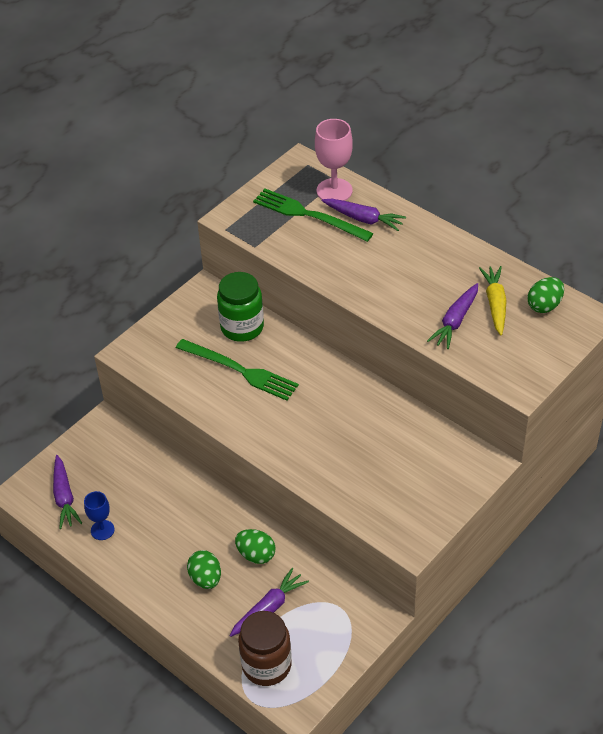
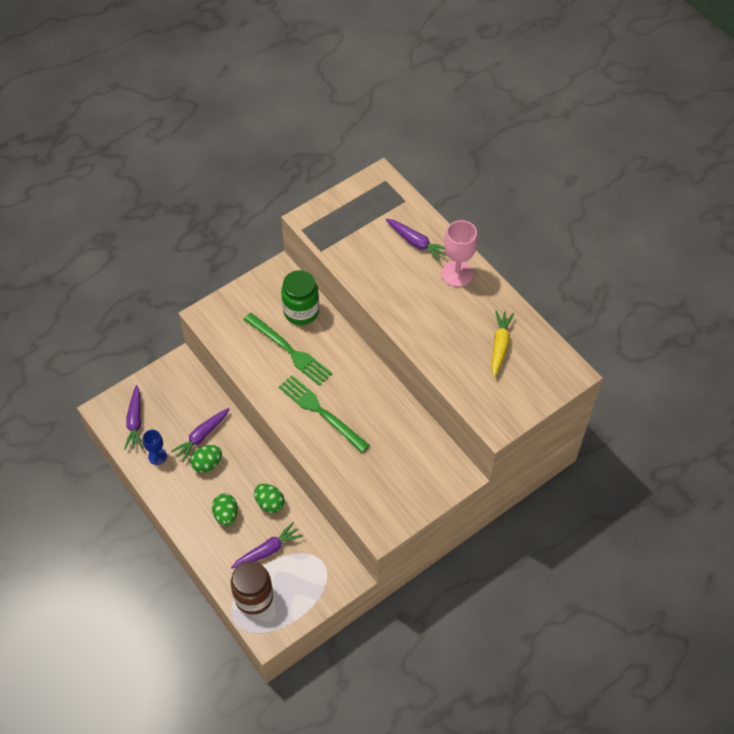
camera: 10 degrees right, 10 degrees up
green fork [253,188,374,242] -> green fork moved to [279,375,370,453]
pink goblet [315,119,353,201] -> pink goblet moved to [442,220,478,287]
purple carrot [427,283,478,349] -> purple carrot moved to [171,408,229,462]
green egg [527,277,564,313] -> green egg moved to [190,445,222,473]

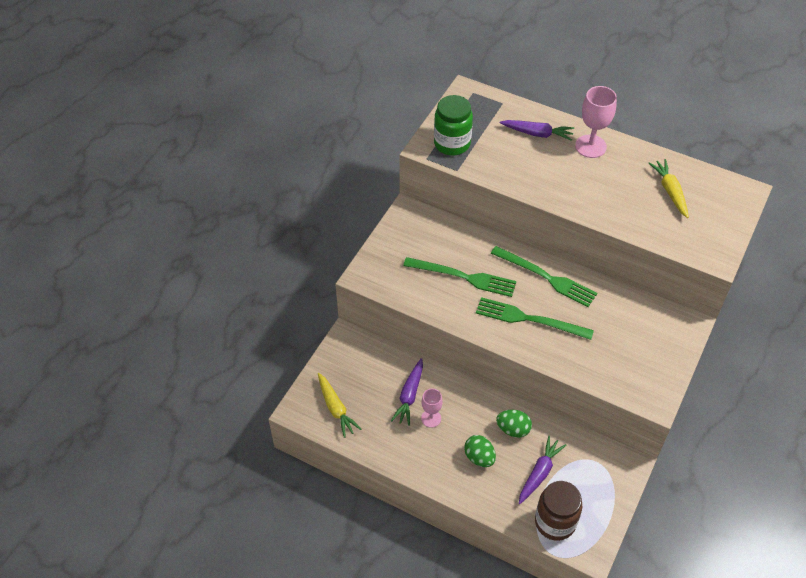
camera: 25 degrees left, 5 degrees down
purple carrot [124,385,143,450] -> yellow carrot [318,373,361,438]
blue goblet [143,430,167,465] -> none
green egg [190,445,222,473] -> pink goblet [421,389,443,428]
green jar [281,270,319,325] -> green jar moved to [434,95,473,155]
none -> green fork [491,246,597,307]

